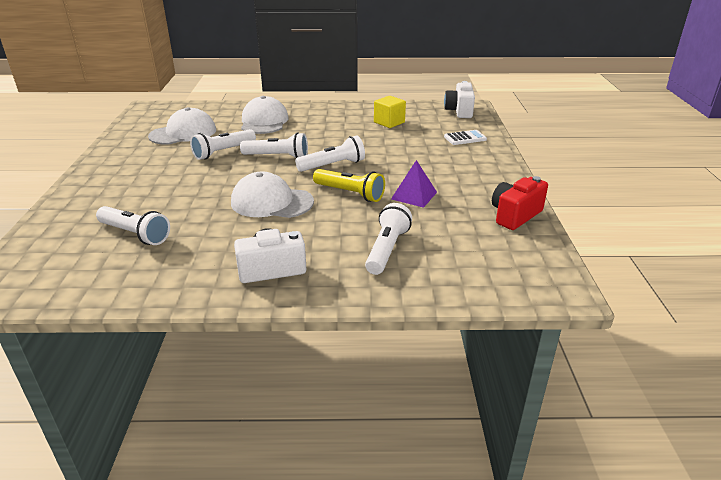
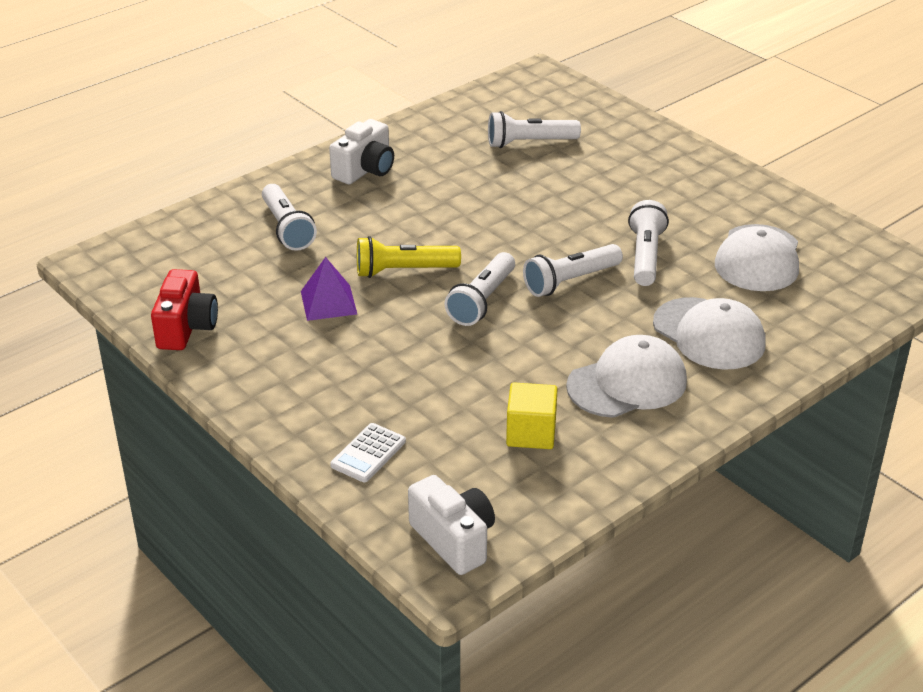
camera: 140 degrees right, 5 degrees up
white cap [231,172,314,218] -> white cap moved to [566,335,687,418]

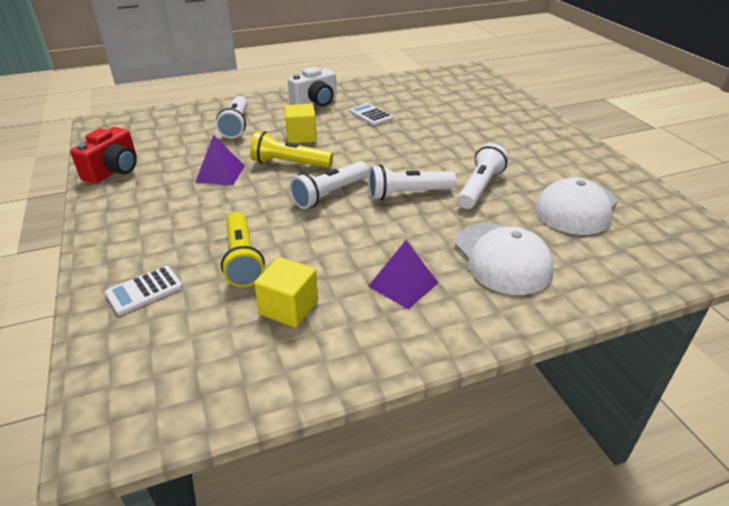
camera: 20 degrees right, 0 degrees up
white camera [408,475,495,575] -> none
white flashlight [488,111,581,148] -> none
white cap [566,335,687,418] -> purple pyramid [368,240,438,309]
none -> yellow flashlight [221,212,265,287]
none -> yellow cube [284,104,317,143]
none -> white calculator [349,103,393,126]

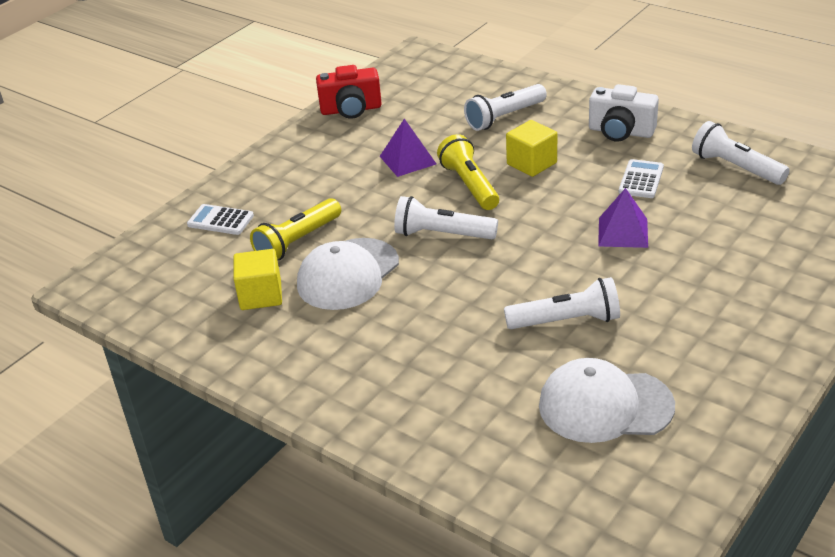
camera: 60 degrees right, 0 degrees up
white flashlight [368,165,456,200] -> white flashlight moved to [692,121,790,185]
purple pyramid [368,240,438,309] -> purple pyramid moved to [598,188,648,248]
white cap [455,224,554,295] -> white cap moved to [297,238,399,310]

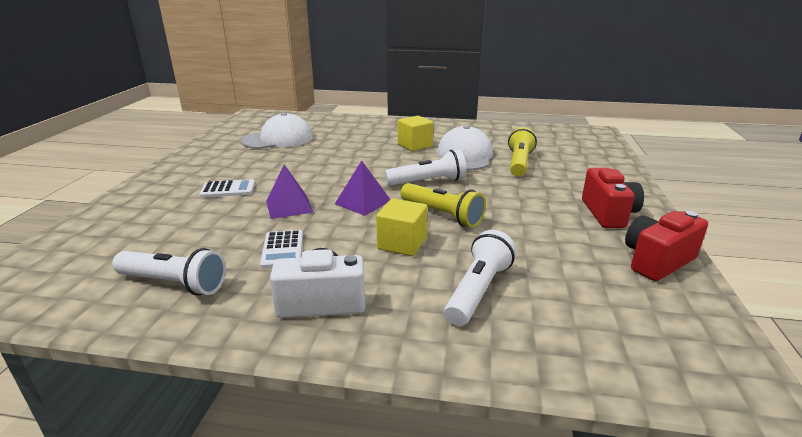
camera: 150 degrees right, 10 degrees down
white calculator [187,204,254,235] -> white calculator moved to [199,179,255,198]
yellow cube [234,249,282,310] -> yellow cube moved to [398,116,433,151]
purple pyramid [380,119,436,177] -> purple pyramid moved to [335,160,390,216]
white flashlight [504,277,620,329] -> none
none -> red camera [582,168,644,228]

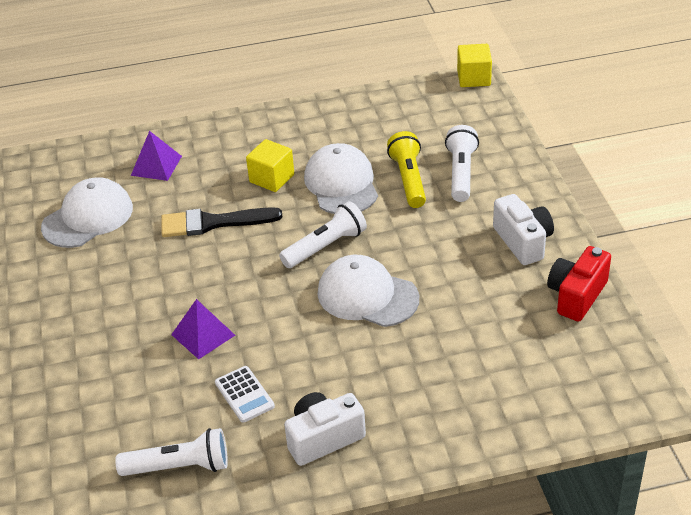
camera: 20 degrees left, 15 degrees up
white calculator [199,179,255,198] -> none
purple pyramid [335,160,390,216] -> purple pyramid moved to [131,131,182,181]
yellow cube [376,198,427,256] -> yellow cube moved to [457,44,492,87]
yellow flashlight [400,183,486,227] -> white cap [318,255,419,327]
white flashlight [444,230,516,326] -> white flashlight moved to [445,125,479,202]
red camera [582,168,644,228] -> white camera [493,194,554,265]
none -> black brush [161,207,283,237]

